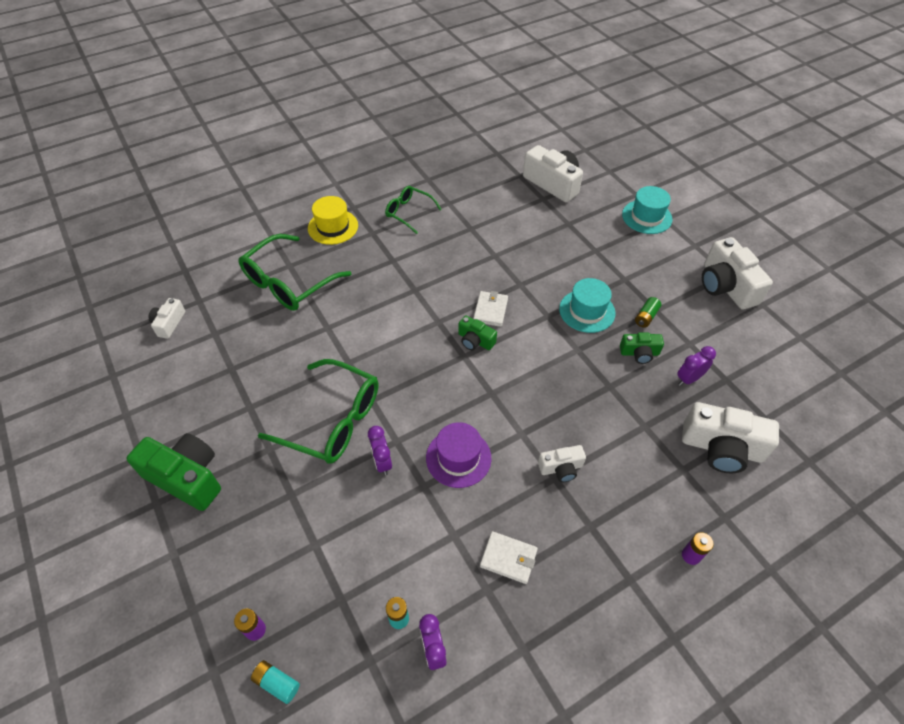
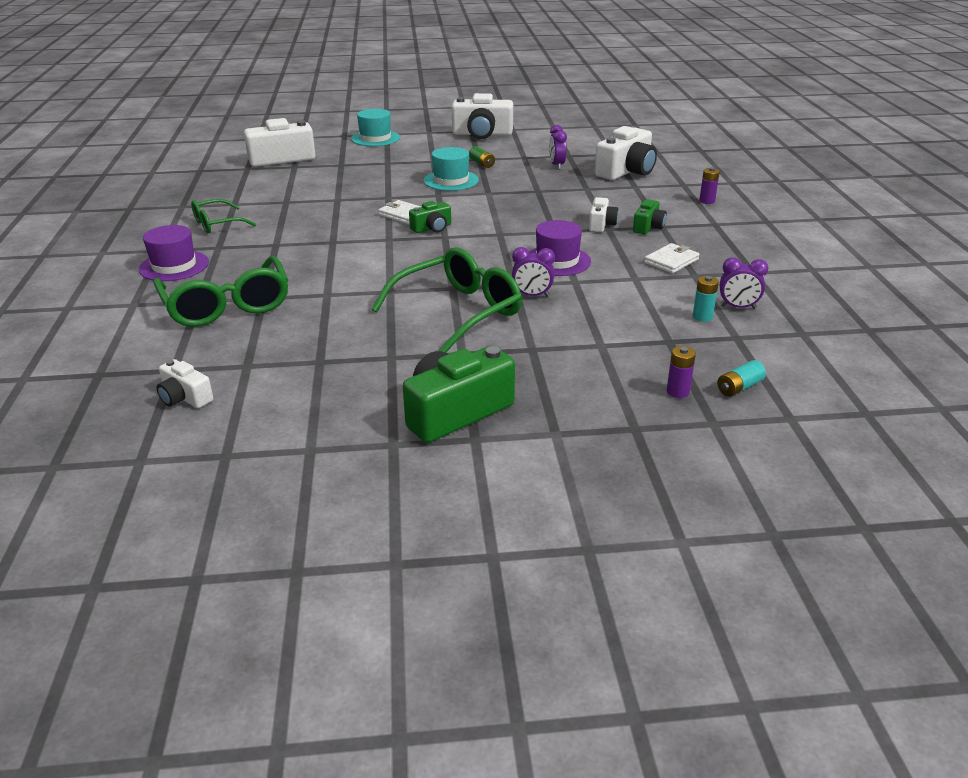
camera: 65 degrees left, 20 degrees down
yellow hat [308,196,358,245] -> purple hat [139,225,209,281]
green camera [620,333,664,364] -> green camera moved to [633,199,667,234]

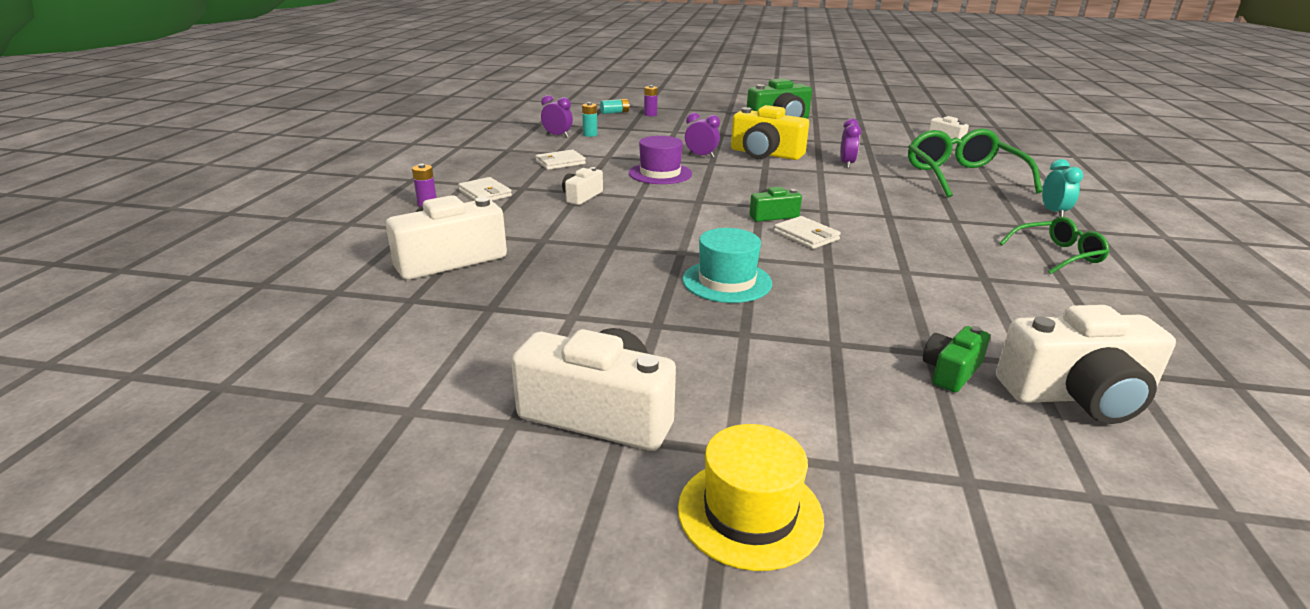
camera: 165 degrees left, 5 degrees down
purple hat [139,225,209,281] -> turquoise clock [1042,159,1083,217]
turquoise hat [351,109,400,146] -> none
green glasses [372,247,522,353] -> yellow camera [731,105,809,160]
green battery [469,146,495,168] -> none
purple clock [549,125,567,169] -> purple clock moved to [840,118,861,168]
green camera [633,199,667,234] -> green camera moved to [923,326,990,393]
none -> white wallet [458,177,512,201]
none -> yellow hat [678,424,824,571]

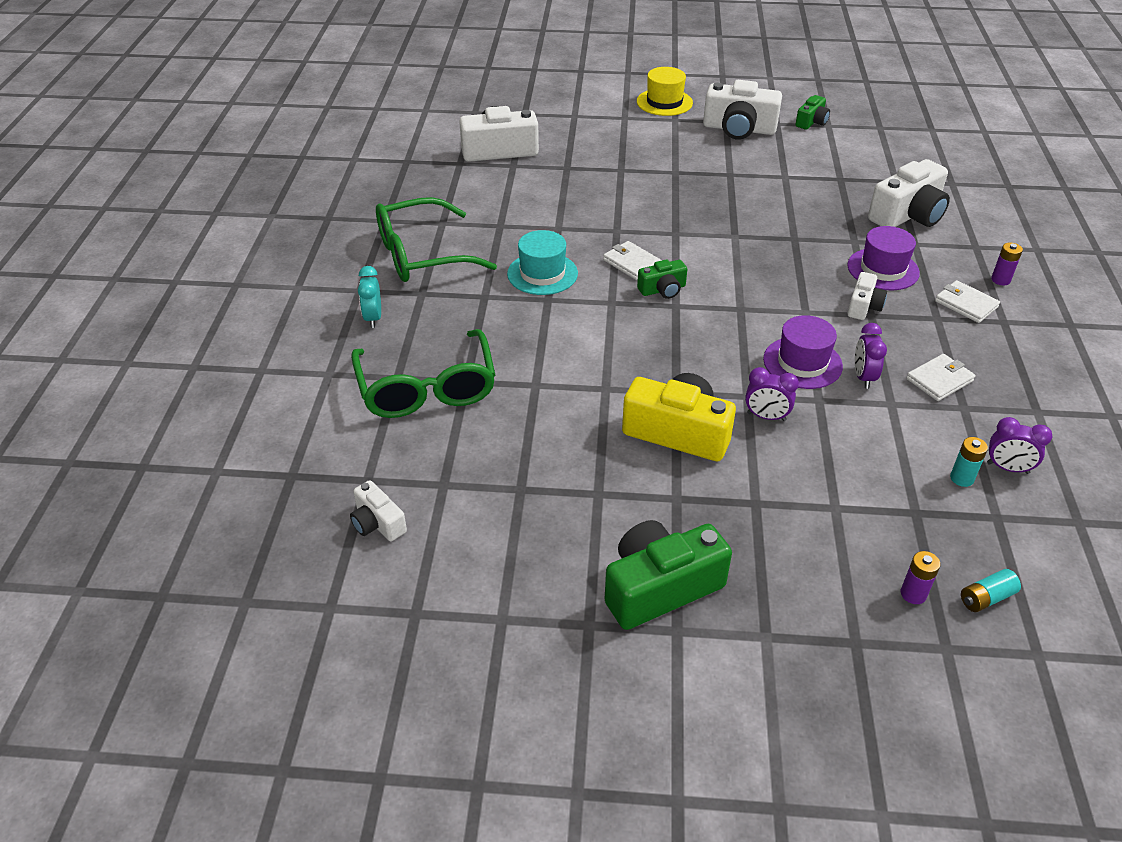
camera: 175 degrees right, 15 degrees up
turquoise hat [682,228,772,303] -> turquoise hat moved to [507,230,578,295]
purple clock [840,118,861,168] -> purple clock moved to [855,323,887,389]
green camera [923,326,990,393] -> green camera moved to [795,95,830,130]
green glasses [999,217,1110,274] -> green glasses [376,197,497,282], size x1.74
none -> purple hat [847,226,920,290]

